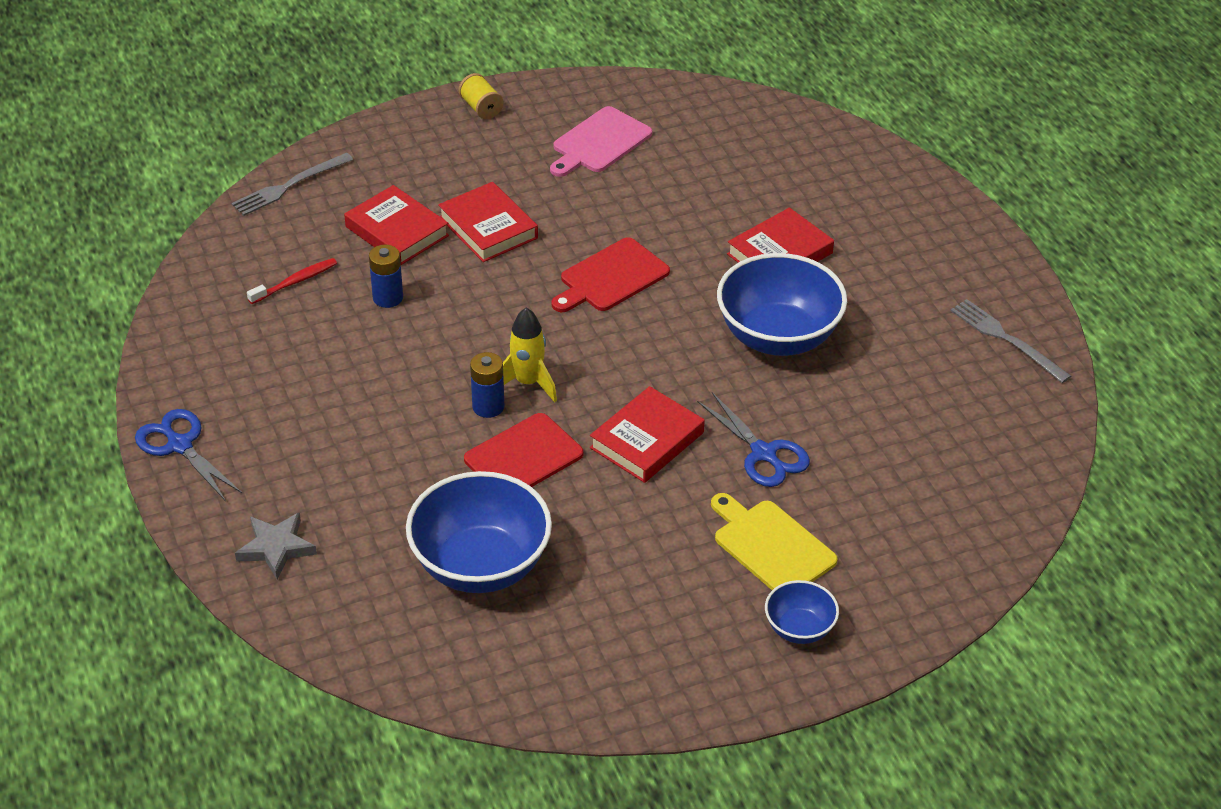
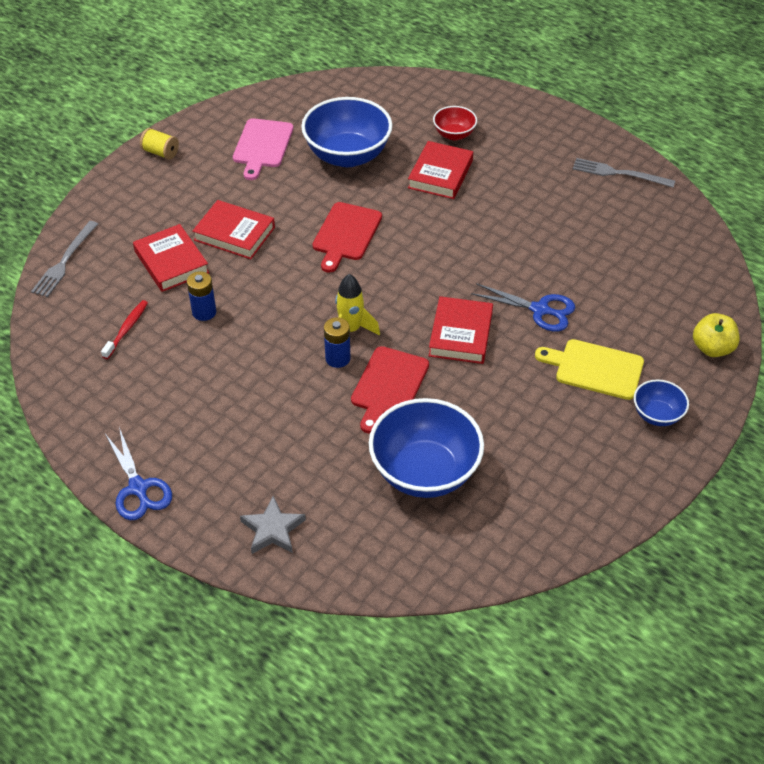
camera: 30 degrees left, 5 degrees up
blue scissors [135,409,242,501] -> blue scissors turned 135 degrees counterclockwise [105,427,172,520]
red book [344,185,449,265] -> red book turned 45 degrees clockwise [133,224,209,292]
blue bowl [717,253,847,356] -> blue bowl moved to [301,97,392,167]
none -> red bowl [433,106,477,140]
none -> yellow apple [693,313,740,357]

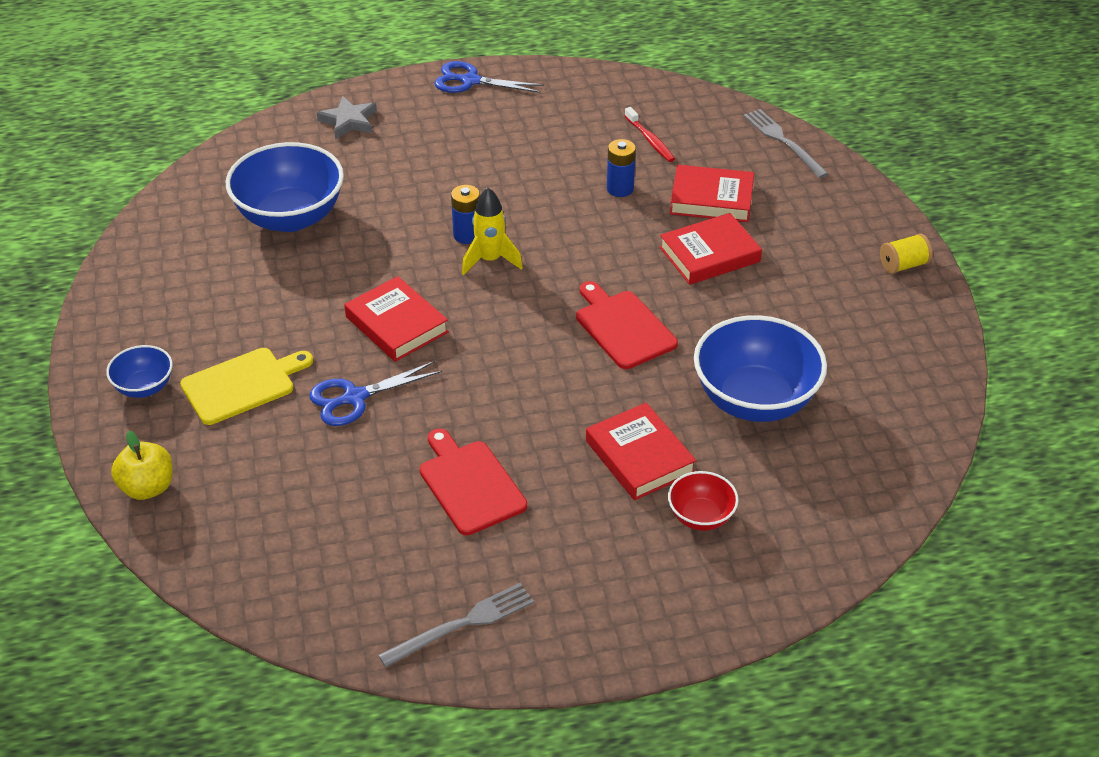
camera: 130 degrees right, 5 degrees down
pink cutting board [233,118,293,180] -> none
red cutting board [351,346,429,433] -> red cutting board moved to [420,429,527,535]

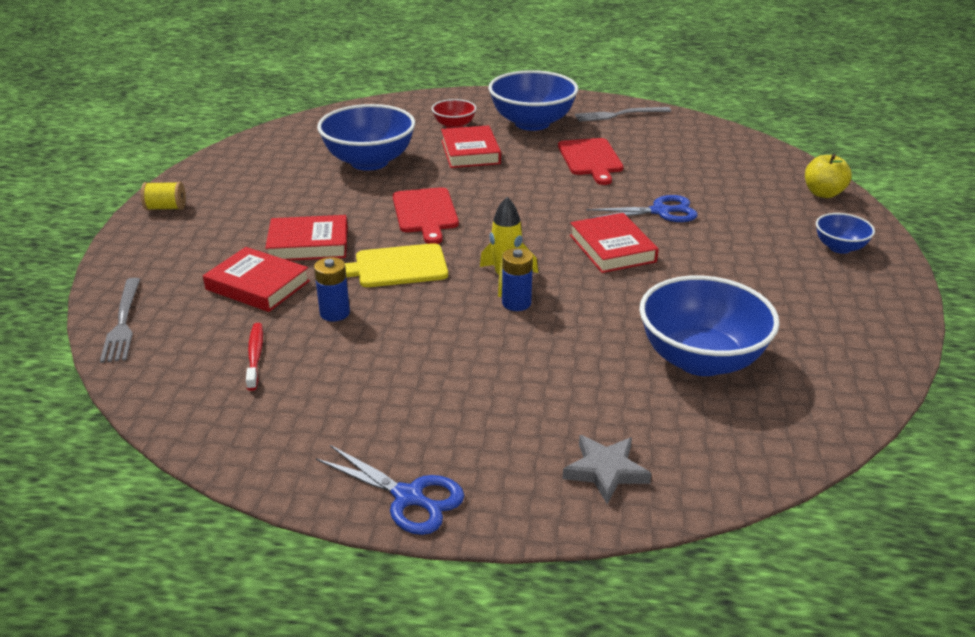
camera: 160 degrees left, 10 degrees down
yellow cutting board [180,348,313,425] -> yellow cutting board moved to [345,243,448,287]
none -> blue bowl [488,70,578,131]

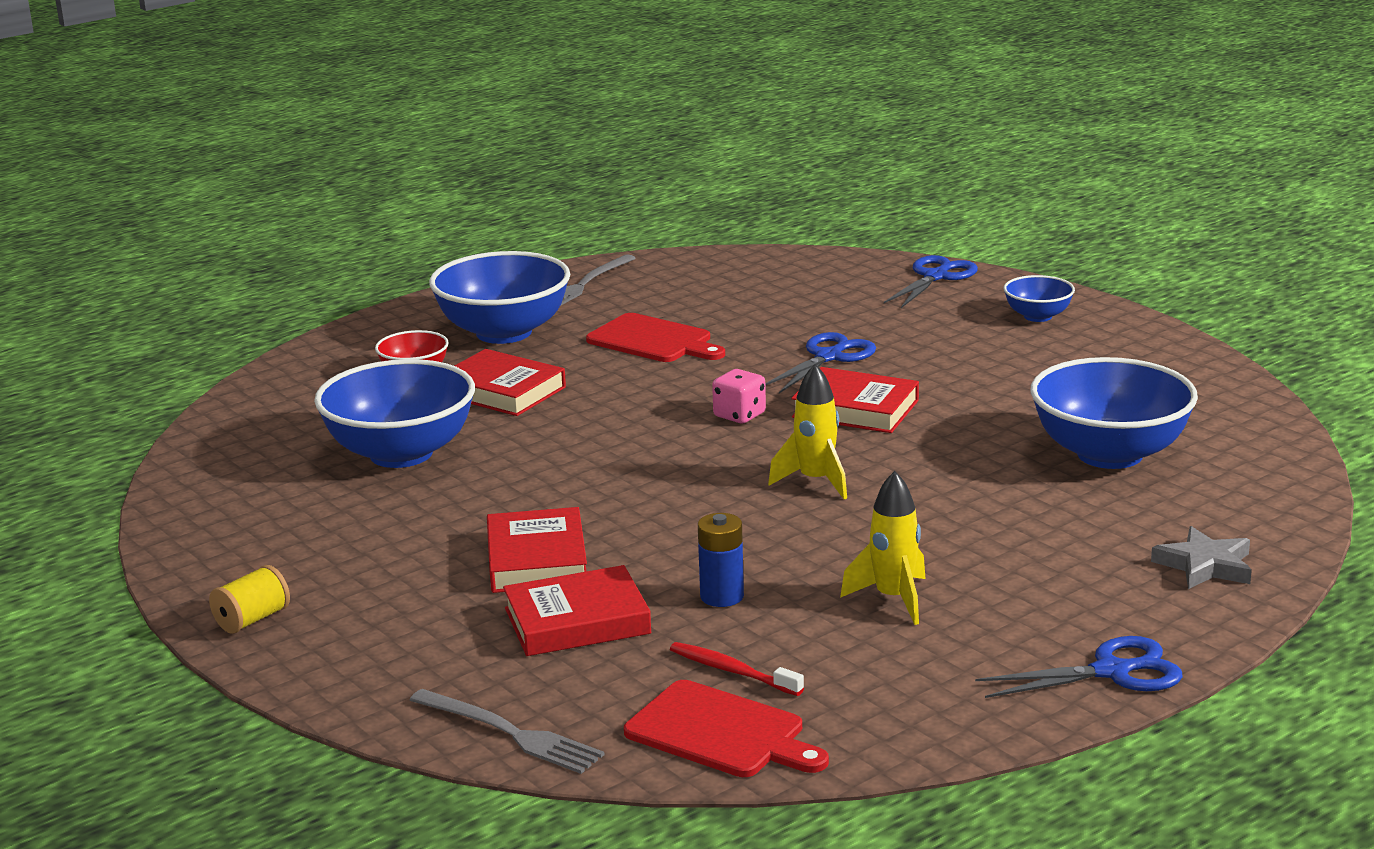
camera: 45 degrees left, 10 degrees down
red book [265,215,348,261] -> red book turned 45 degrees counterclockwise [487,507,587,593]
yellow cutting board [345,243,448,287] -> none
red cutting board [393,187,459,244] -> red cutting board moved to [624,680,829,777]
blue battery [502,248,533,311] -> none
yellow apple [805,154,852,198] -> blue scissors [884,255,978,308]
none -> pink dice [712,369,766,423]
none -> yellow rocket [840,471,925,625]

